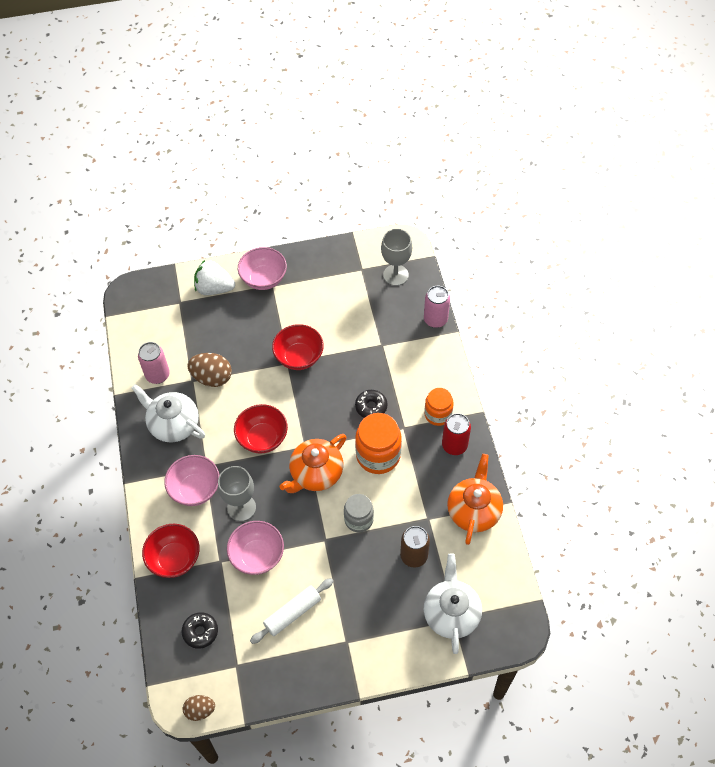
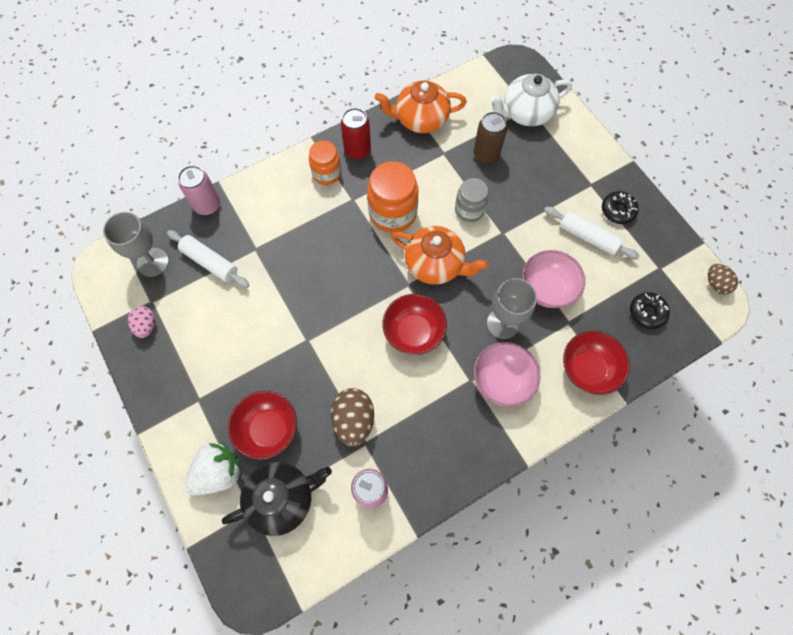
camera: 110 degrees left, 10 degrees up
white teapot [132,384,205,442] -> none
white strawberry [194,260,235,295] -> white strawberry turned 120 degrees counterclockwise [185,443,242,495]
pink bowl [238,247,287,290] -> none
red bowl [272,324,324,370] -> red bowl moved to [228,391,297,460]
black donut [355,390,387,418] -> black donut moved to [602,191,639,224]
none -> pink egg [128,306,155,338]
none -> white rolling pin [167,230,249,288]
none -> black teapot [222,462,332,536]

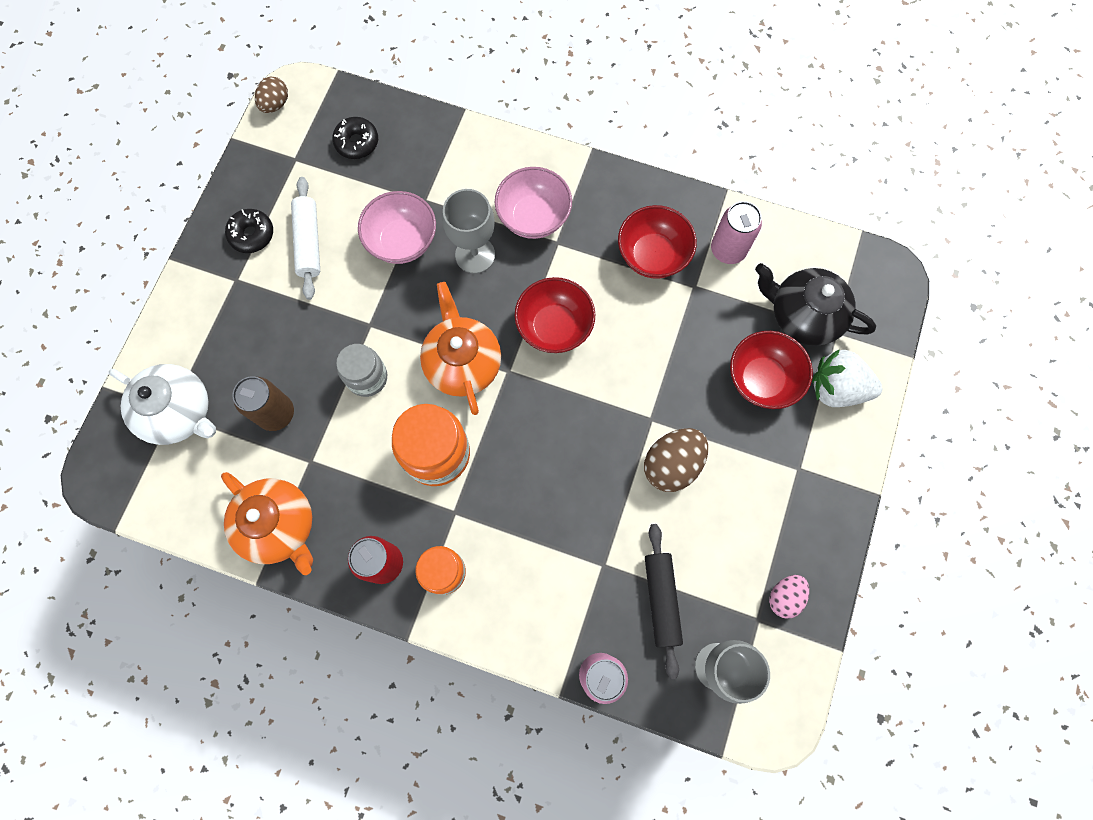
camera: 130 degrees left, 5 degrees up
white rolling pin [167,230,249,288] -> black rolling pin [645,524,683,679]
brown egg [331,388,374,447] -> brown egg moved to [644,428,708,492]
red bowl [563,331,630,395] -> red bowl moved to [618,205,697,279]

